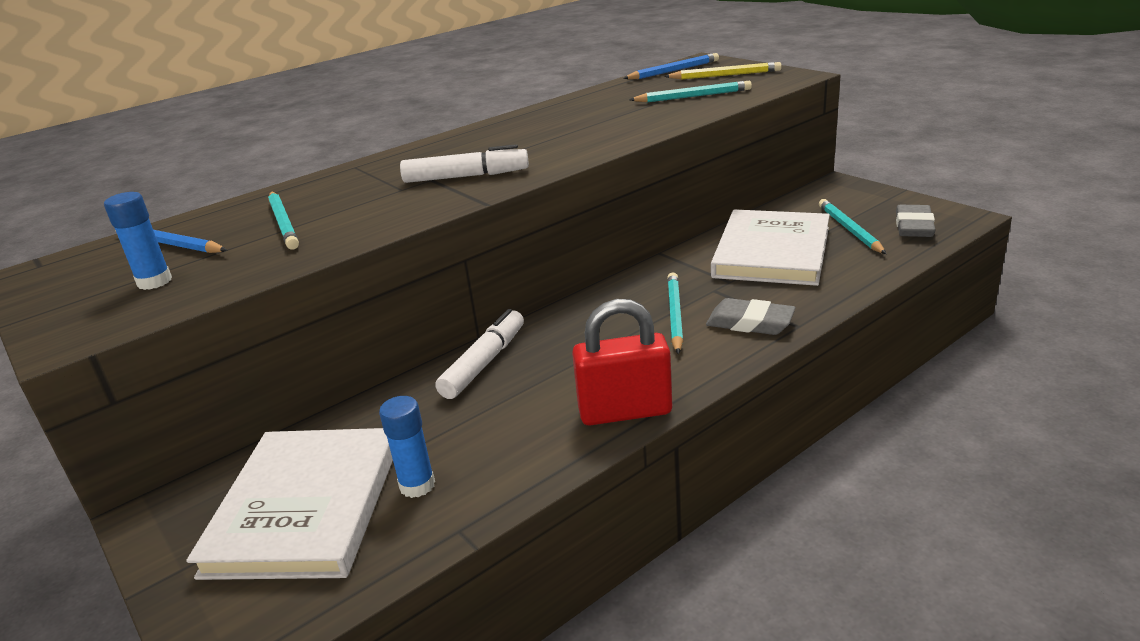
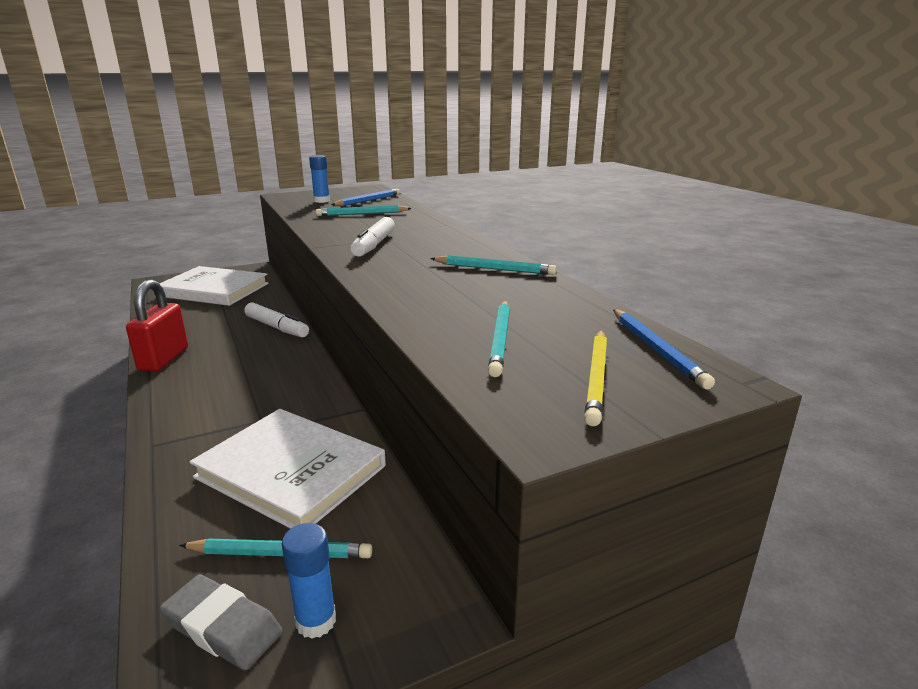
camera: 100 degrees right, 5 degrees down
blue glue stick [379,396,435,498] -> blue glue stick moved to [282,523,336,639]
turquoise pencil [667,272,683,354] -> turquoise pencil moved to [430,255,557,275]
grey eraser [706,298,796,335] -> none

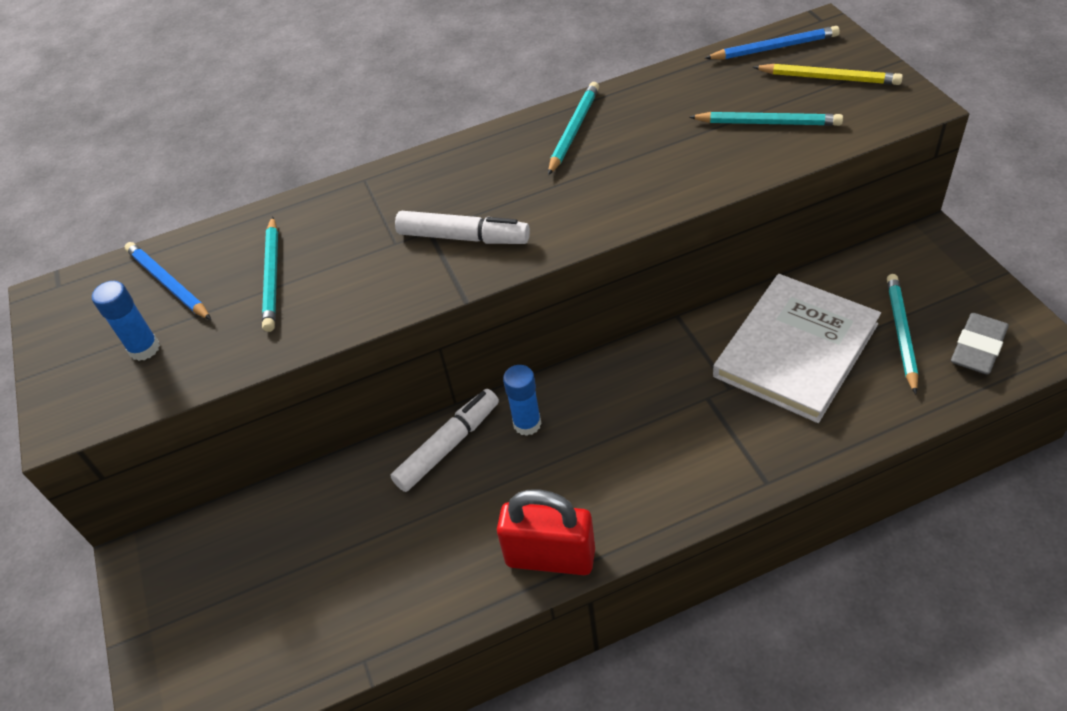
camera: 80 degrees left, 25 degrees up
white book [159,266,269,306] -> none
blue glue stick [282,523,336,639] -> blue glue stick moved to [503,365,542,436]

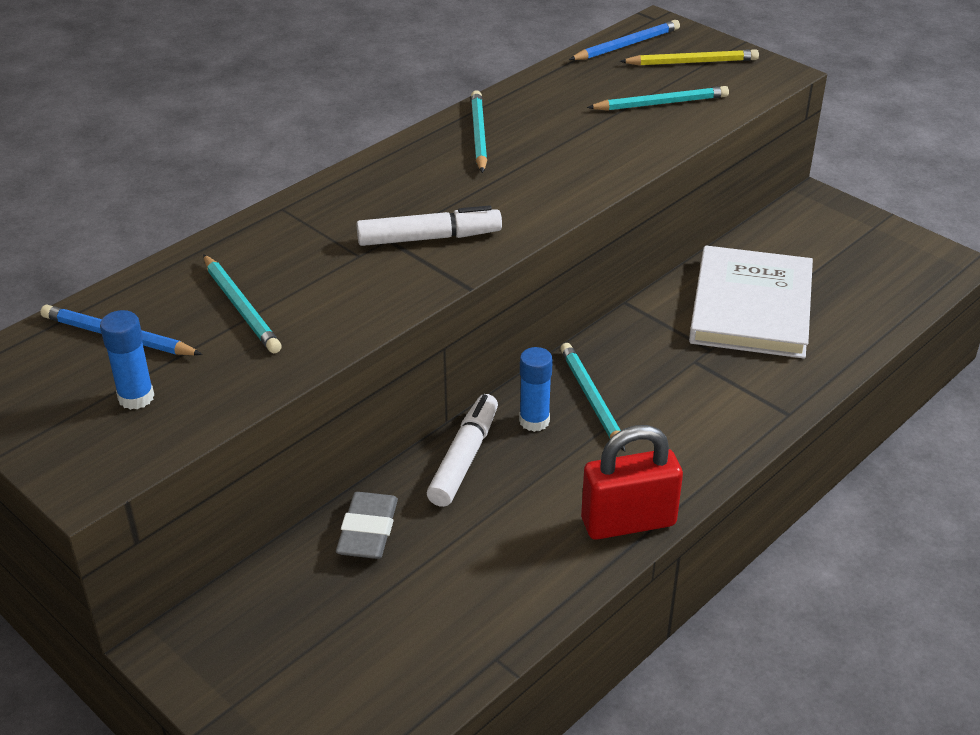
camera: 30 degrees left, 10 degrees down
turquoise pencil [887,274,918,395] -> turquoise pencil moved to [560,343,625,452]
grey eraser [951,313,1009,375] -> grey eraser moved to [336,492,398,559]

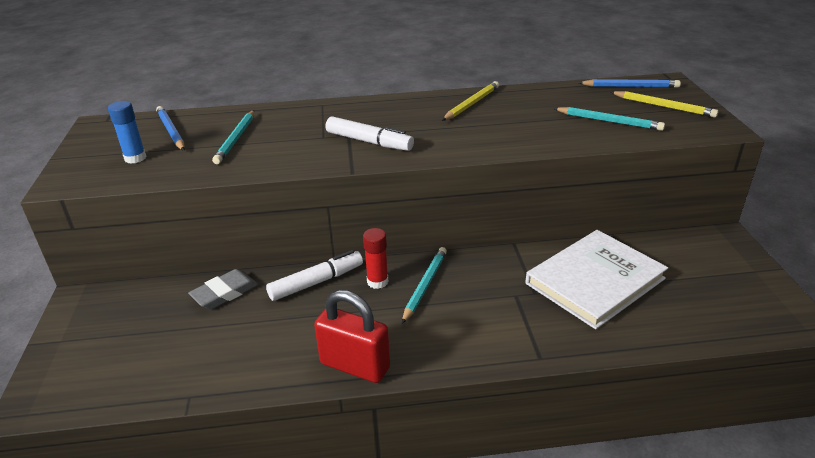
camera: 40 degrees right, 5 degrees down
turquoise pencil [471,90,487,173] -> yellow pencil [442,81,499,121]
blue glue stick [519,347,553,432] -> red glue stick [363,228,388,289]

